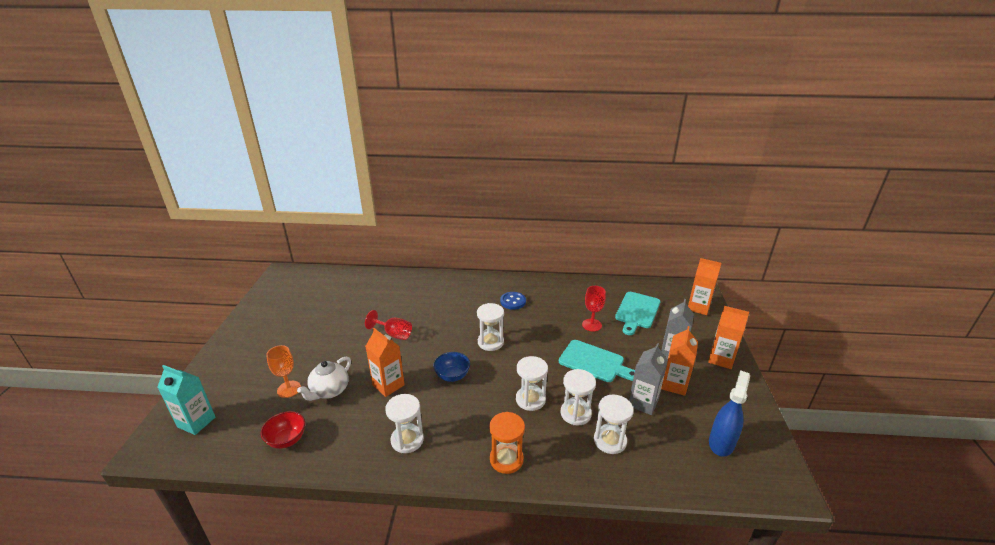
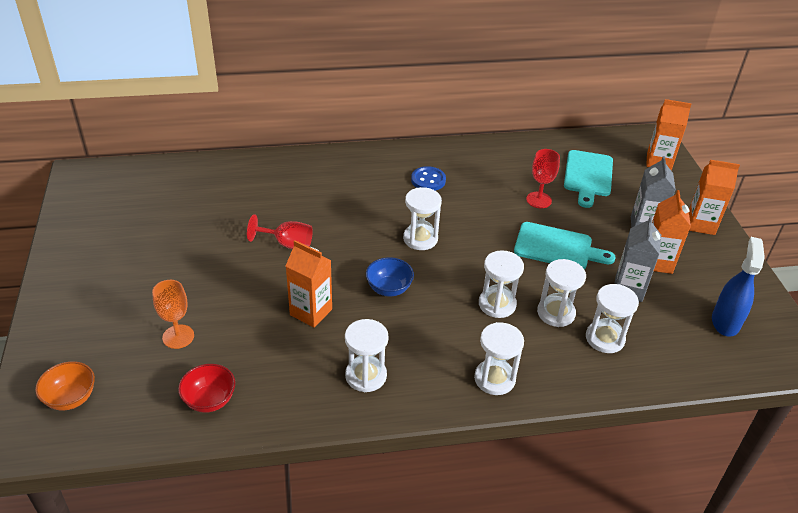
camera: 15 degrees left, 10 degrees up
turquoise carton [157,365,215,435] -> orange bowl [35,361,95,411]
white teapot [297,357,351,401] -> none
orange hourglass [489,412,525,474] -> white hourglass [474,322,524,395]

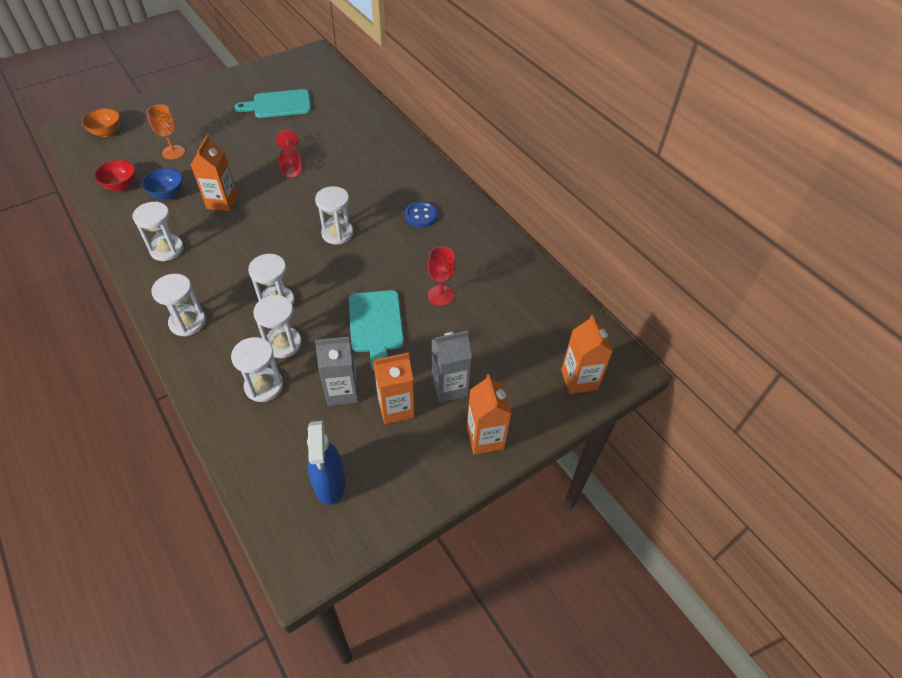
camera: 65 degrees right, 10 degrees up
blue bowl [366,257,414,297] -> blue bowl moved to [141,168,183,200]
turquoise cutting board [564,150,613,208] -> turquoise cutting board moved to [234,89,311,118]
blue spray bottle [712,237,765,337] -> blue spray bottle turned 90 degrees clockwise [307,421,345,505]

